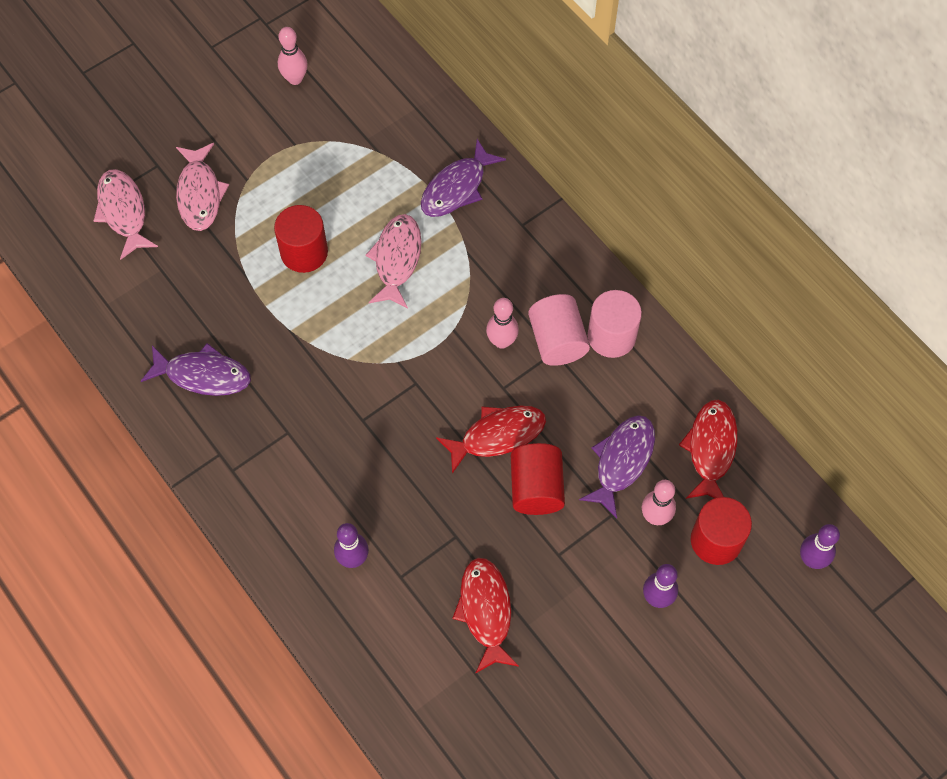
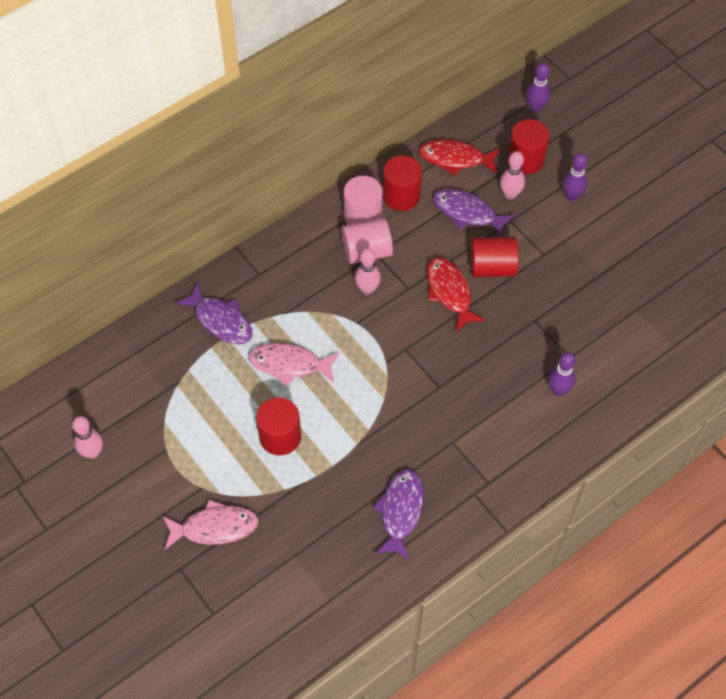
camera: 90 degrees left, 5 degrees down
pink fish [94,169,158,260] -> none
red fish [452,558,519,674] -> none
none -> red cylinder [383,155,422,211]

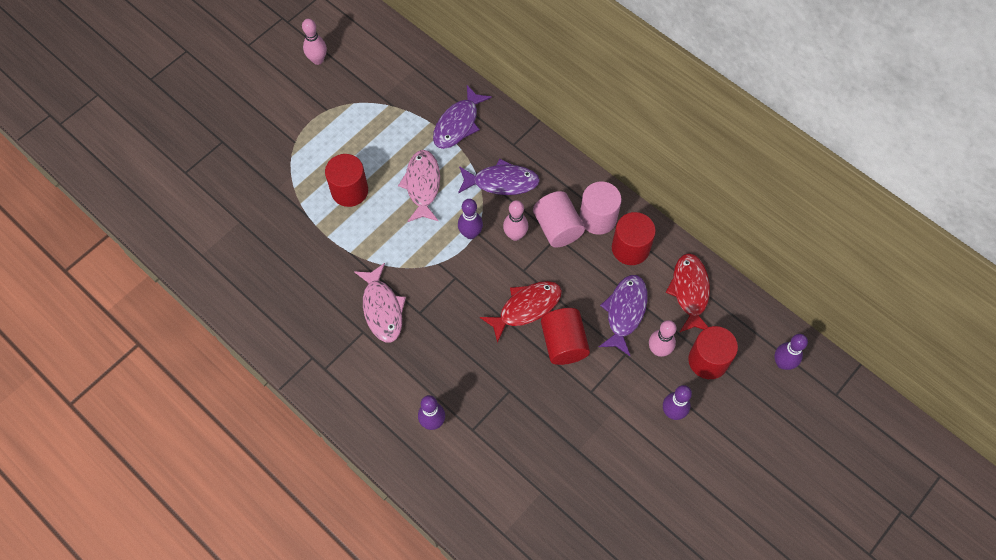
camera: 80 degrees right, 5 degrees up
pink fish [163,500,259,550] -> pink fish moved to [354,263,406,343]
purple fish [373,469,424,560] -> purple fish moved to [458,159,540,195]
none -> purple bowling pin [458,199,483,239]

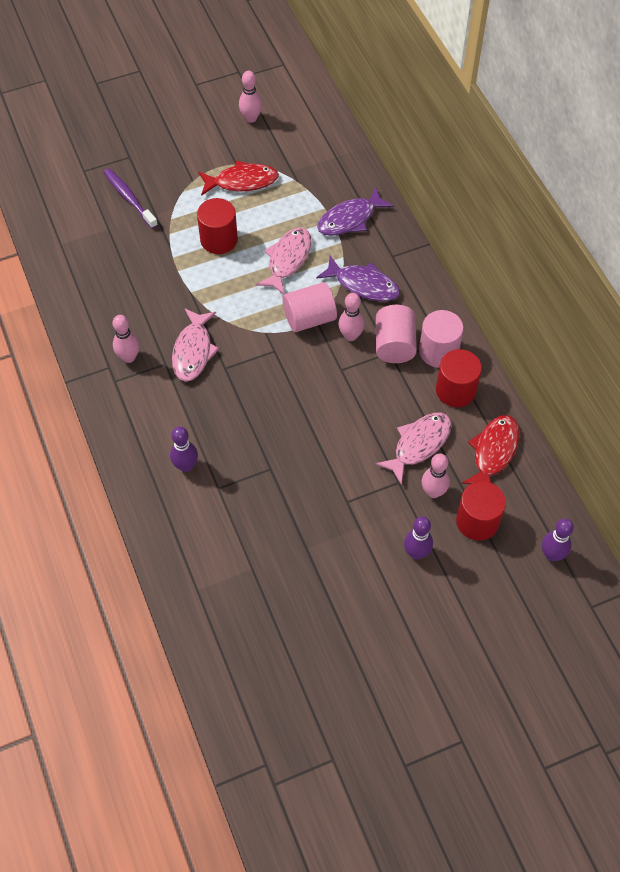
camera: 25 degrees right, 5 degrees down
purple bowling pin [458,199,483,239] -> pink cylinder [282,282,337,332]
red fish [480,281,562,343] -> red fish moved to [198,161,279,196]
red cylinder [541,308,590,365] -> none
purple fish [599,275,648,356] -> pink fish [375,413,452,485]
none -> purple toothbrush [103,168,158,229]
none -> pink bowling pin [113,315,139,363]

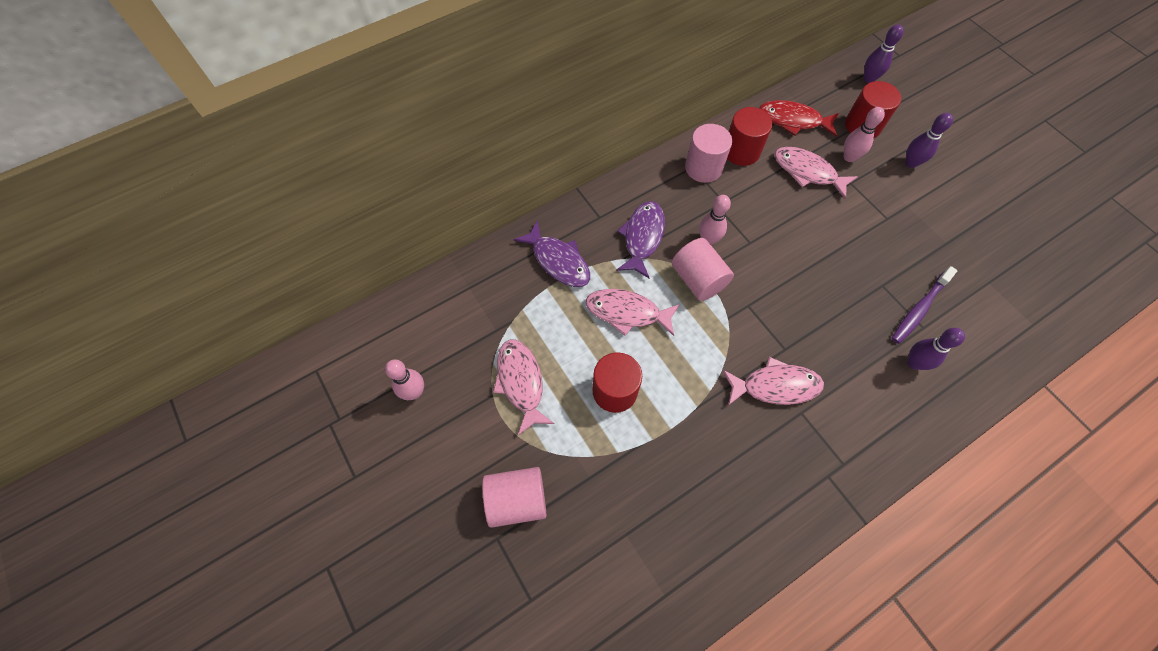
camera: 100 degrees left, 5 degrees up
purple toothbrush [103,168,158,229] -> purple toothbrush moved to [892,266,958,344]
pink bowling pin [113,315,139,363] -> none
red fish [198,161,279,196] -> pink fish [493,339,555,435]
pink cylinder [376,305,417,363] -> pink cylinder moved to [482,467,546,528]

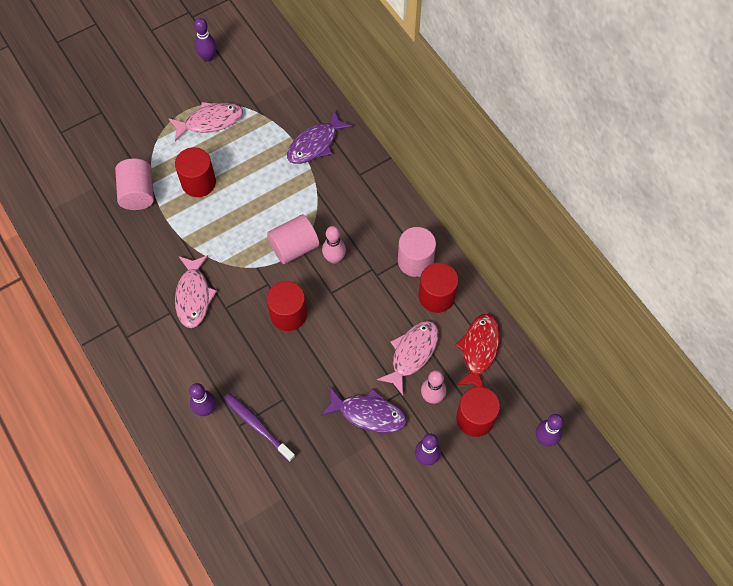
camera: 90 degrees right, 0 degrees up
pink bowling pin [385,359,424,400] -> purple bowling pin [194,18,217,62]
pink cylinder [482,467,546,528] -> pink cylinder moved to [115,159,154,210]
pink fish [586,289,680,336] -> none
purple fish [616,202,665,278] -> purple fish moved to [321,387,406,433]
none -> red cylinder [267,281,307,331]

